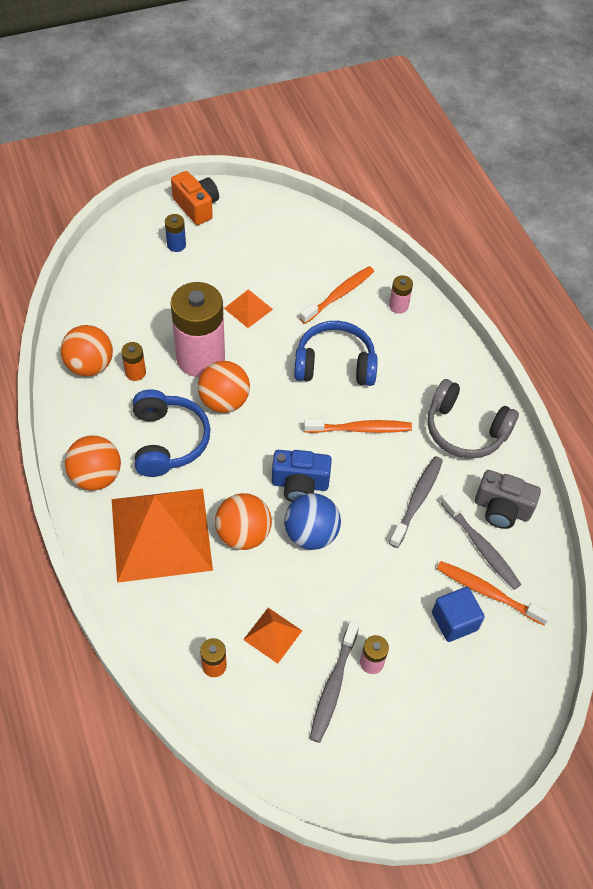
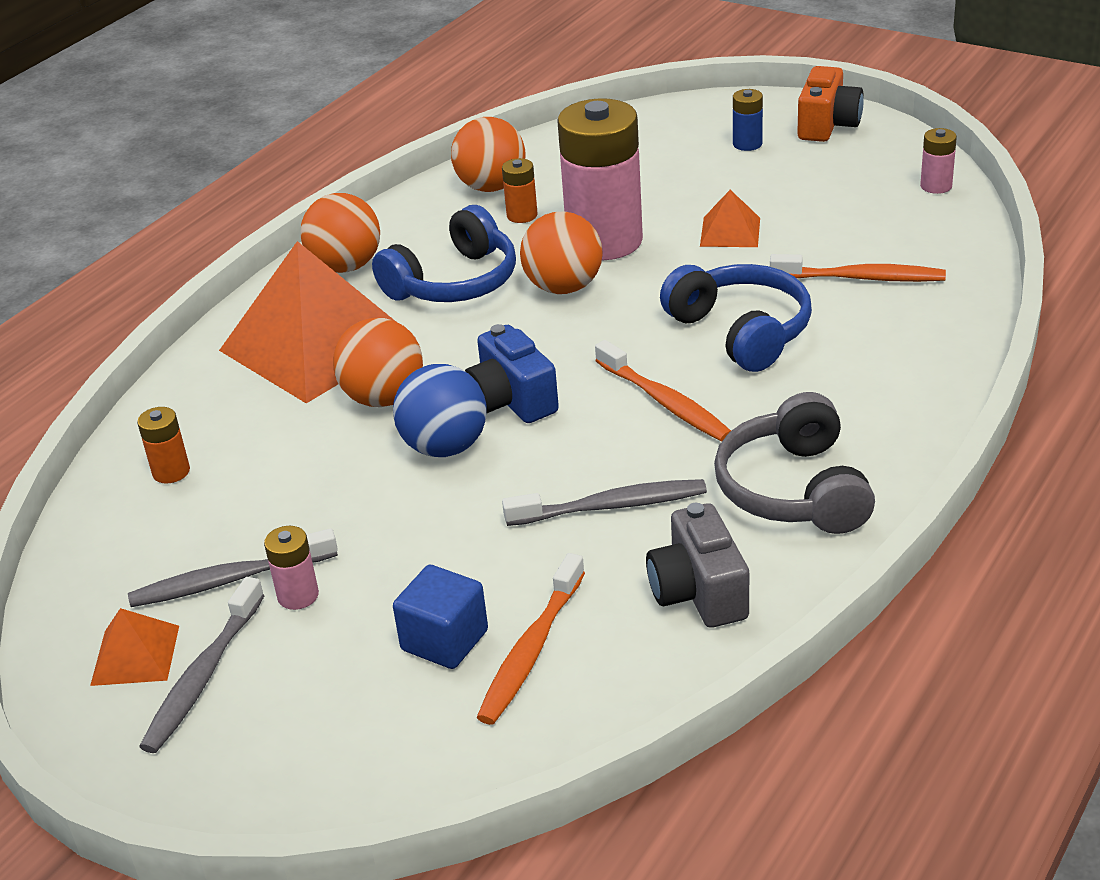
camera: 60 degrees right, 20 degrees down
orange pyramid [243,608,302,664] -> orange pyramid moved to [90,608,179,686]
pink battery [389,275,413,314] -> pink battery moved to [920,128,957,194]
orange toothbrush [437,561,551,625] -> orange toothbrush turned 150 degrees counterclockwise [477,553,585,725]
grey toothbrush [441,494,521,590] -> grey toothbrush moved to [139,577,265,753]

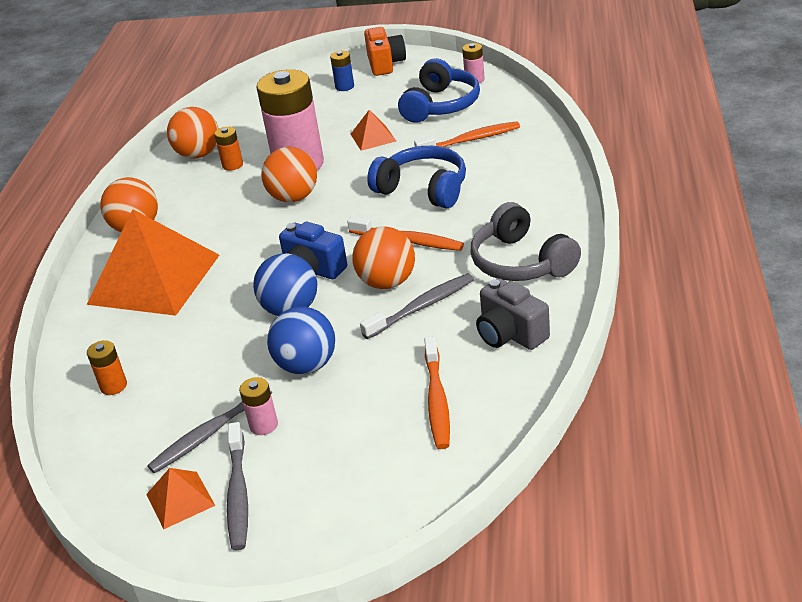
camera: 25 degrees left, 0 degrees up
orange ball [333,318,423,407] -> orange ball moved to [352,226,415,289]
blue headphones [372,205,516,302] -> blue headphones moved to [398,58,480,123]
blue cube [393,565,488,669] -> none
none -> blue ball [267,307,335,374]

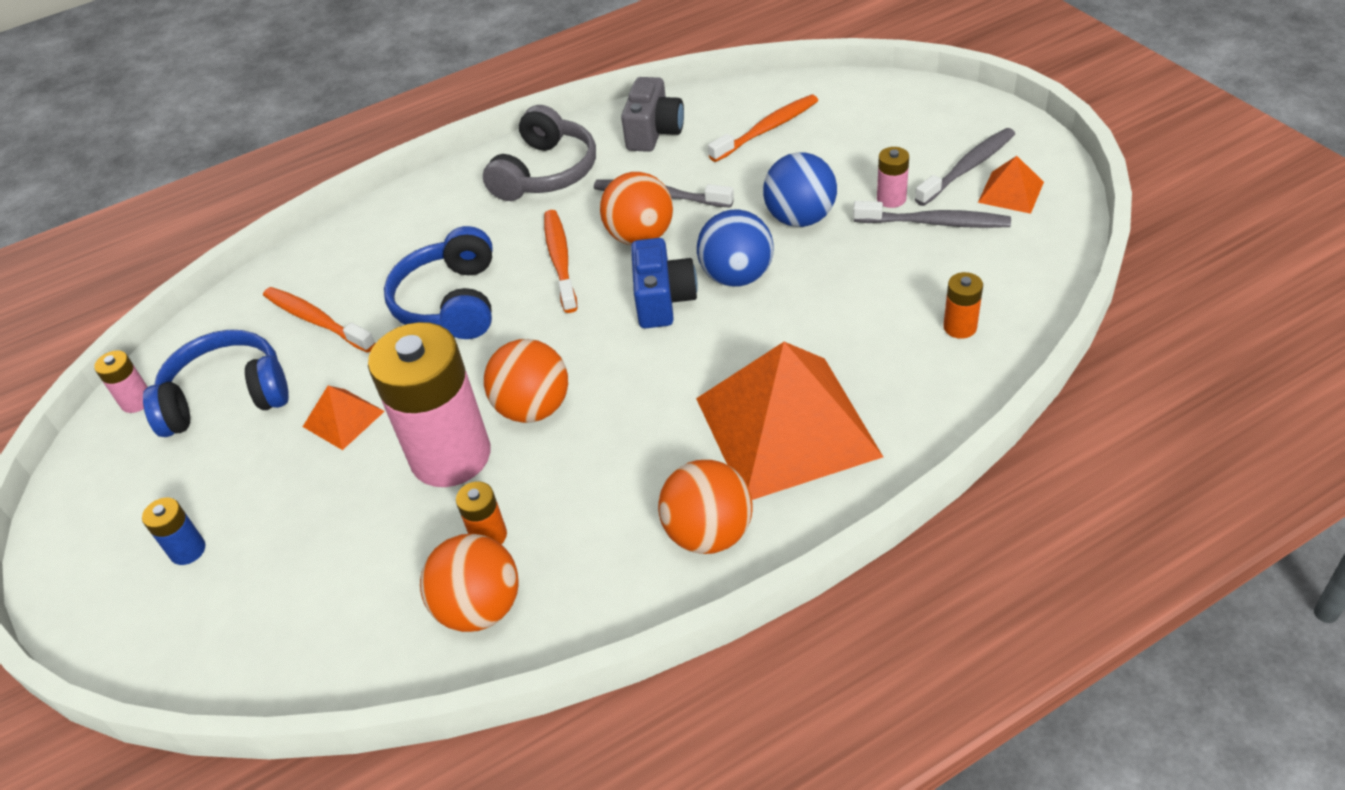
camera: 125 degrees left, 10 degrees up
orange camera [364,27,406,76] -> none

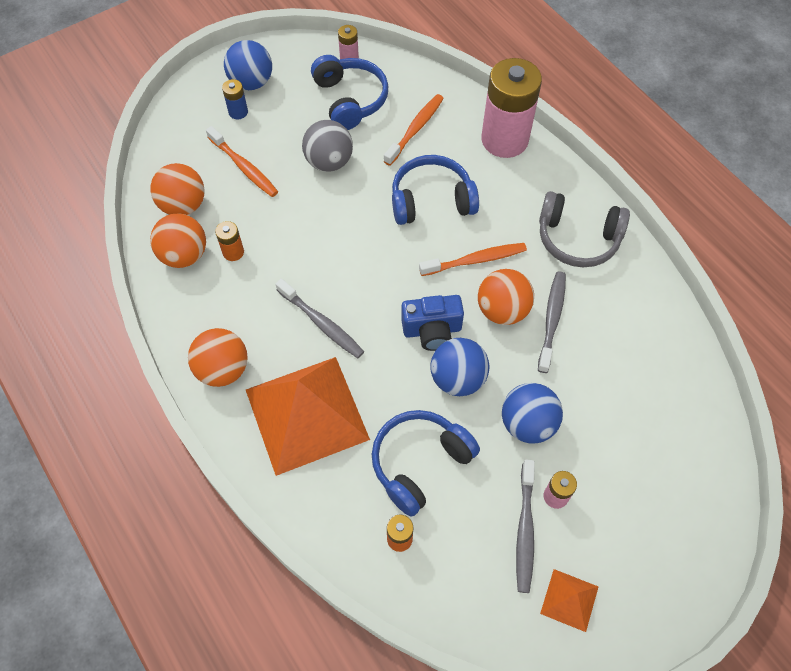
camera: 80 degrees right, 15 degrees up
orange pyramid [303,386,385,450] -> grey ball [302,120,353,172]
pink battery [368,322,491,487] -> pink battery moved to [481,58,542,158]
orange ball [484,339,568,423] -> orange ball moved to [150,163,205,215]
grey camera [621,77,684,152] -> none
orange toothbrush [708,95,818,162] -> orange toothbrush moved to [206,126,278,197]
grey toothbrush [915,128,1015,206] -> grey toothbrush moved to [275,279,364,358]
none -> blue ball [224,40,272,90]
none -> blue headphones [372,410,480,517]

